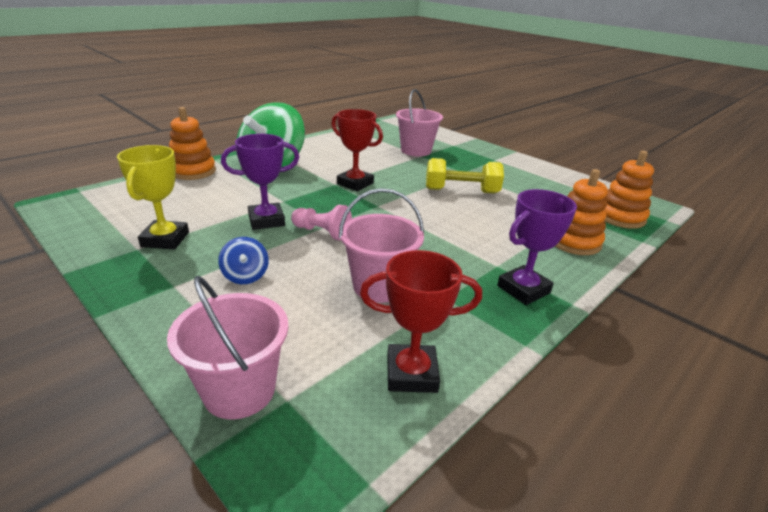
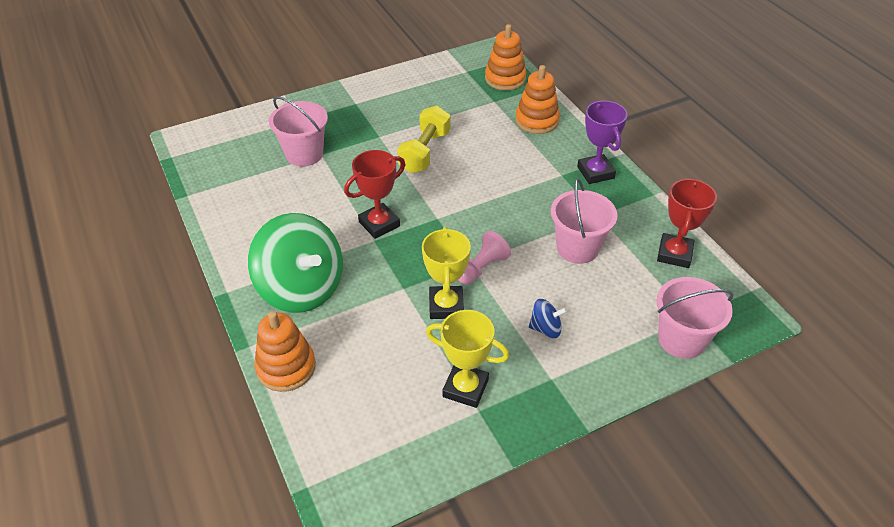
camera: 70 degrees left, 15 degrees up
purple trophy [221,134,299,230] -> yellow trophy [422,227,471,319]

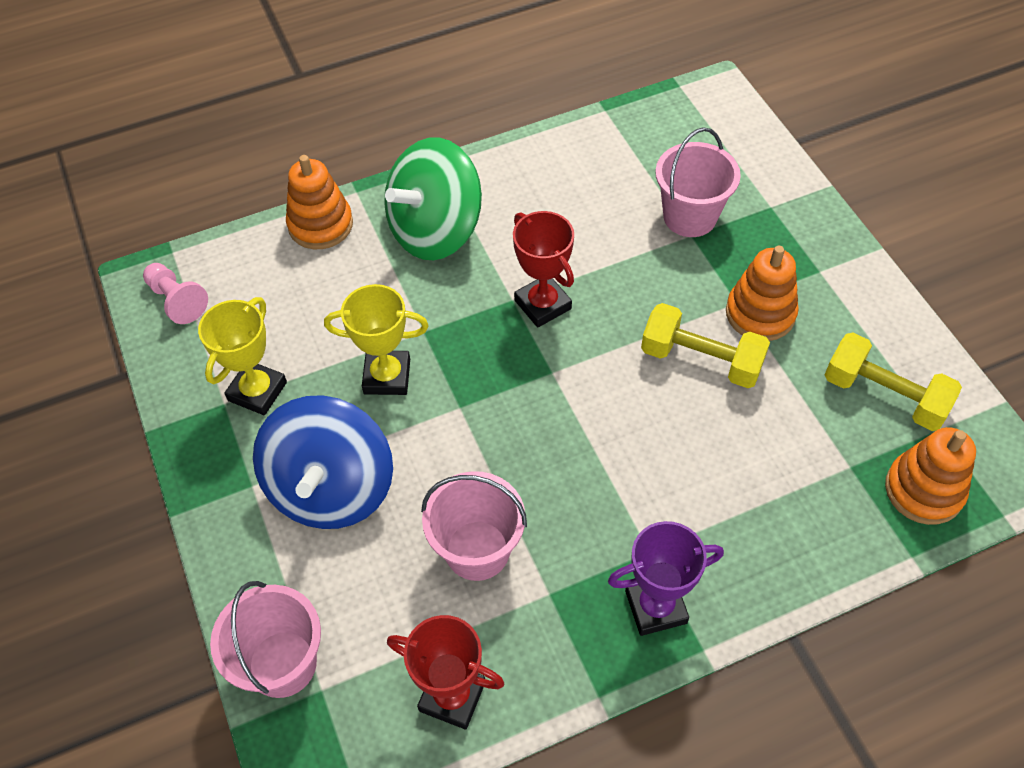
camera: 95 degrees right, 10 degrees up
pink pawn [458,231,511,284] -> pink pawn moved to [143,263,208,324]
orange stacking toy [515,65,560,134] -> orange stacking toy moved to [726,246,799,341]
blue spinning top [529,299,567,338] -> blue spinning top [253,395,393,529], size x2.39
none -> yellow dumbbell [825,333,962,431]

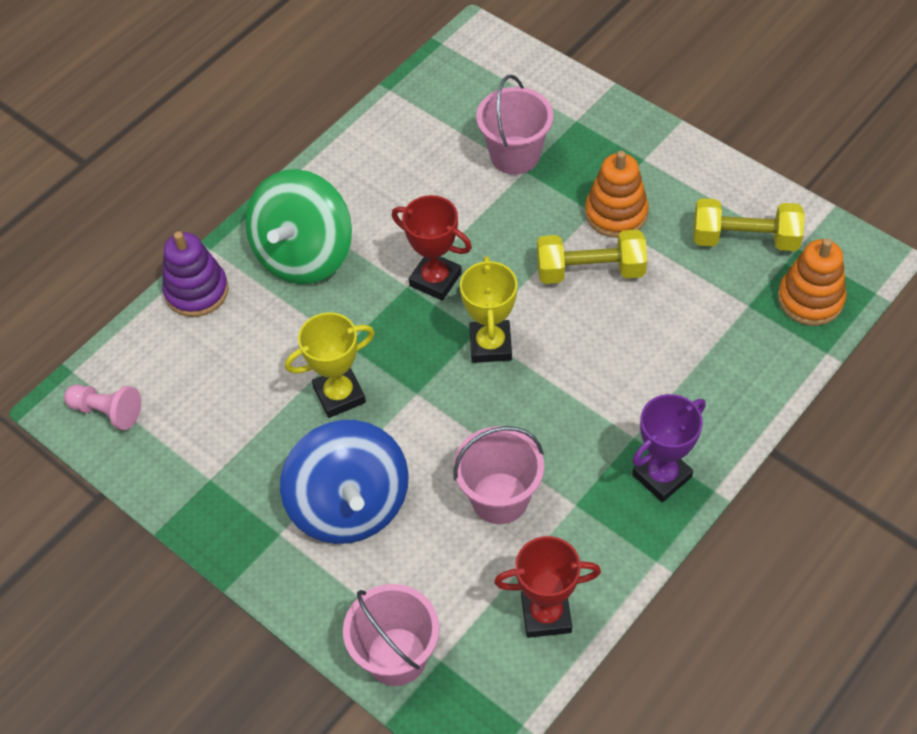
camera: 25 degrees left, 0 degrees up
yellow trophy [198,297,287,415] -> yellow trophy moved to [460,256,517,363]
orange stacking toy [286,155,353,249] -> purple stacking toy [162,231,229,317]

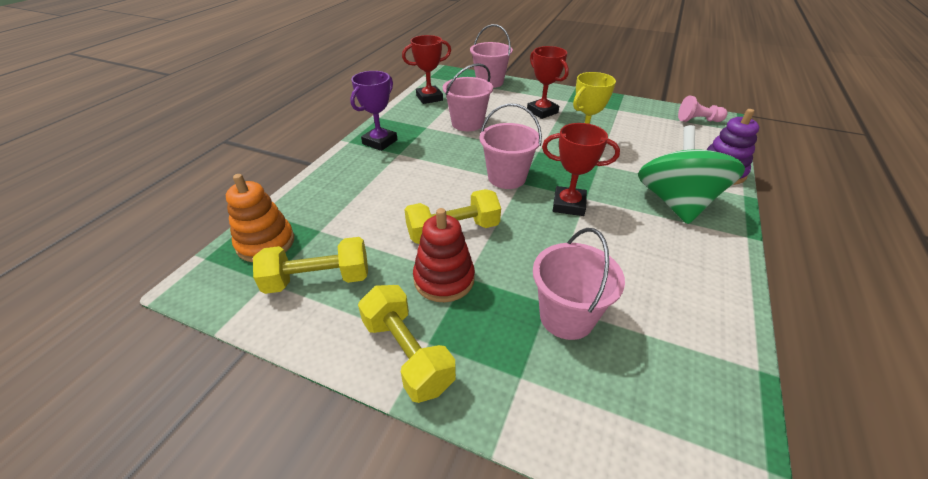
camera: 160 degrees right, 15 degrees down
blue spinning top [280,420,409,544] -> red trophy [527,46,569,119]
yellow trophy [460,256,517,363] -> pink bucket [480,103,542,189]
orange stacking toy [585,151,649,238] -> red stacking toy [413,208,475,302]
none -> yellow dumbbell [358,285,456,403]

